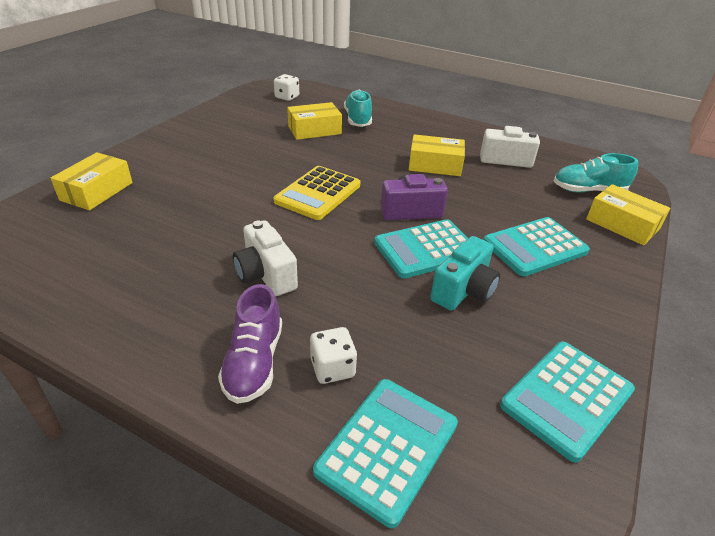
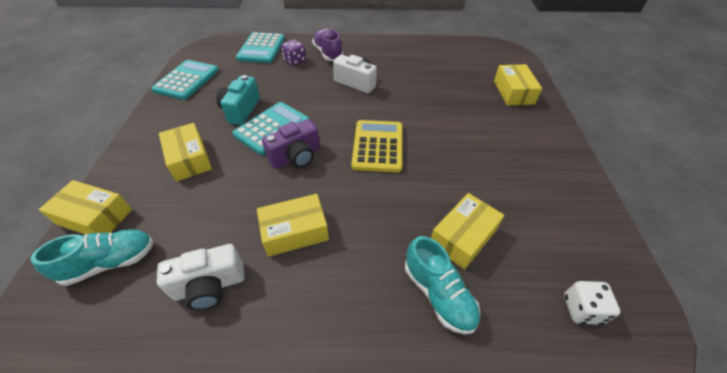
camera: 155 degrees right, 10 degrees up
white dice [310,327,357,384] -> purple dice [281,39,306,66]
turquoise calculator [484,217,590,276] -> yellow box [159,123,212,181]

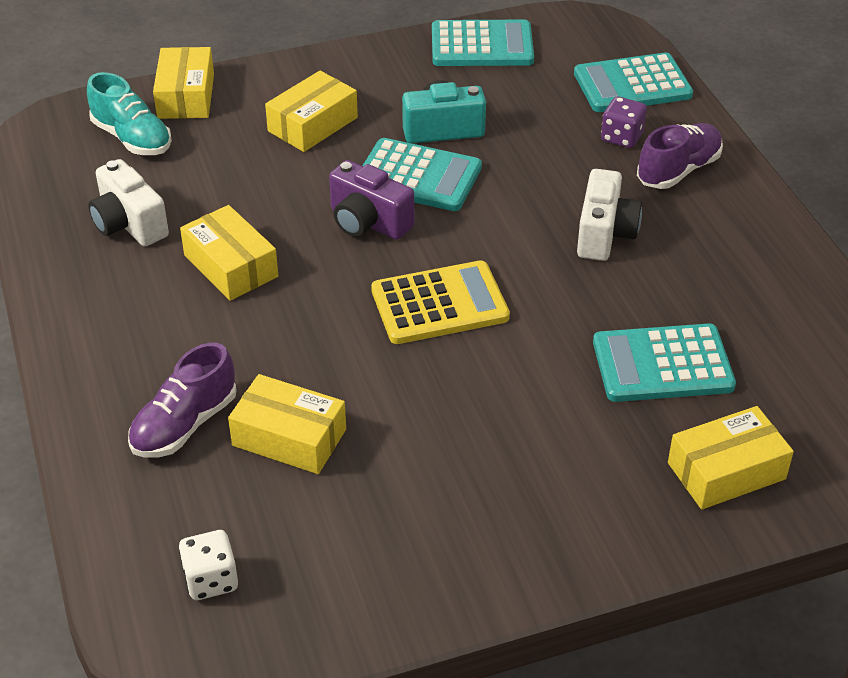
camera: 70 degrees right, 5 degrees down
turquoise shoe [405,236,480,335] -> purple shoe [128,343,237,457]
none -> turquoise calculator [593,323,736,402]

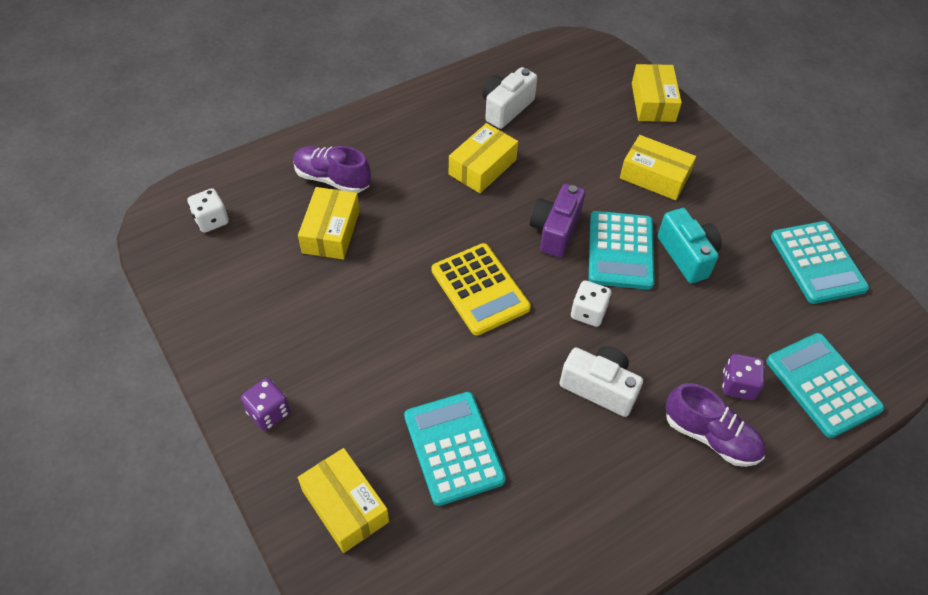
camera: 75 degrees right, 10 degrees up
turquoise shoe [87,72,172,155] -> none
yellow box [153,47,214,119] -> yellow box turned 75 degrees counterclockwise [632,64,682,122]
white camera [577,169,642,261] -> white camera turned 150 degrees counterclockwise [559,346,643,417]
none -> purple dice [241,378,290,431]
none -> white dice [571,280,611,327]

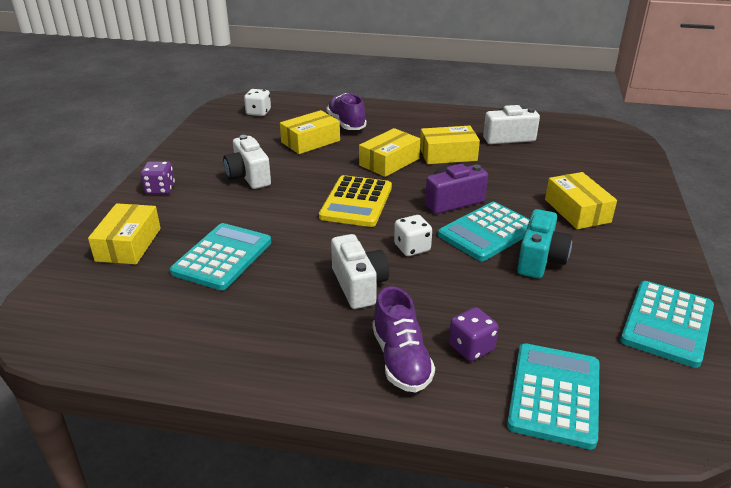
camera: 45 degrees right, 20 degrees down
yellow box [632,64,682,122] -> yellow box moved to [359,128,420,177]
none -> white camera [223,135,271,189]

